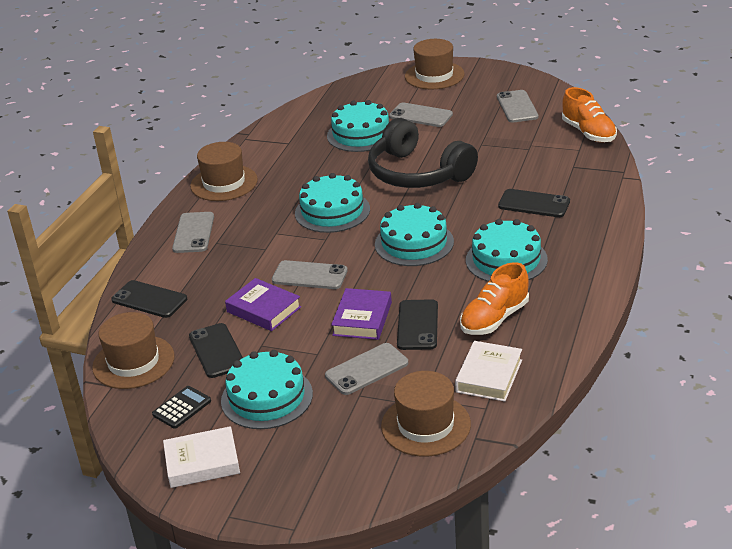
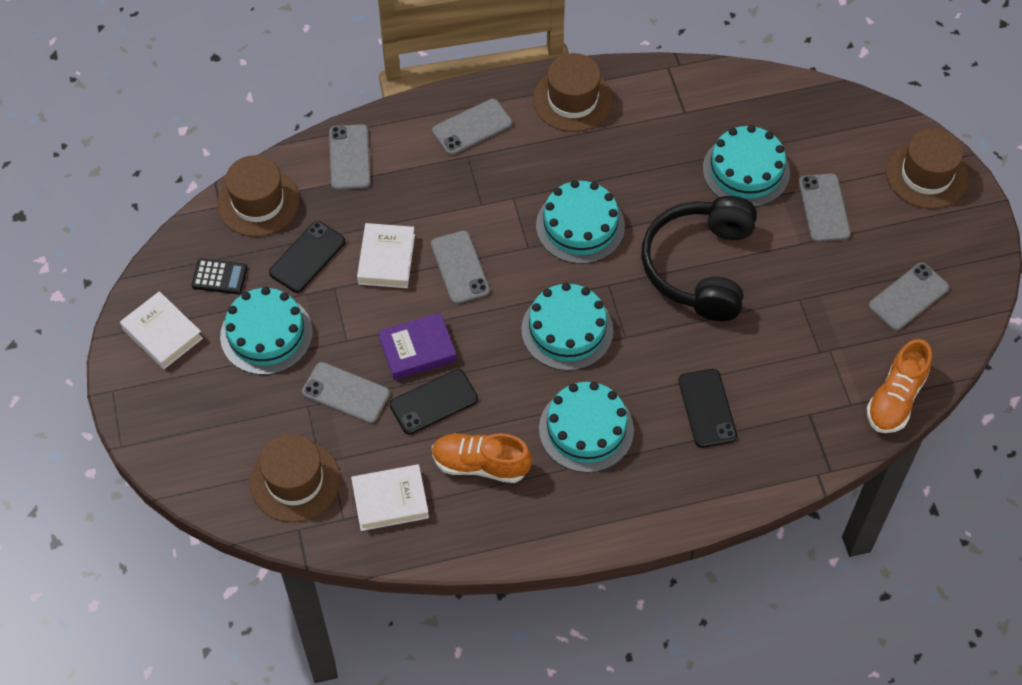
camera: 55 degrees right, 25 degrees up
black phone [111,280,187,318] -> grey phone [329,124,371,190]
purple book [225,278,301,331] -> white book [357,223,415,288]

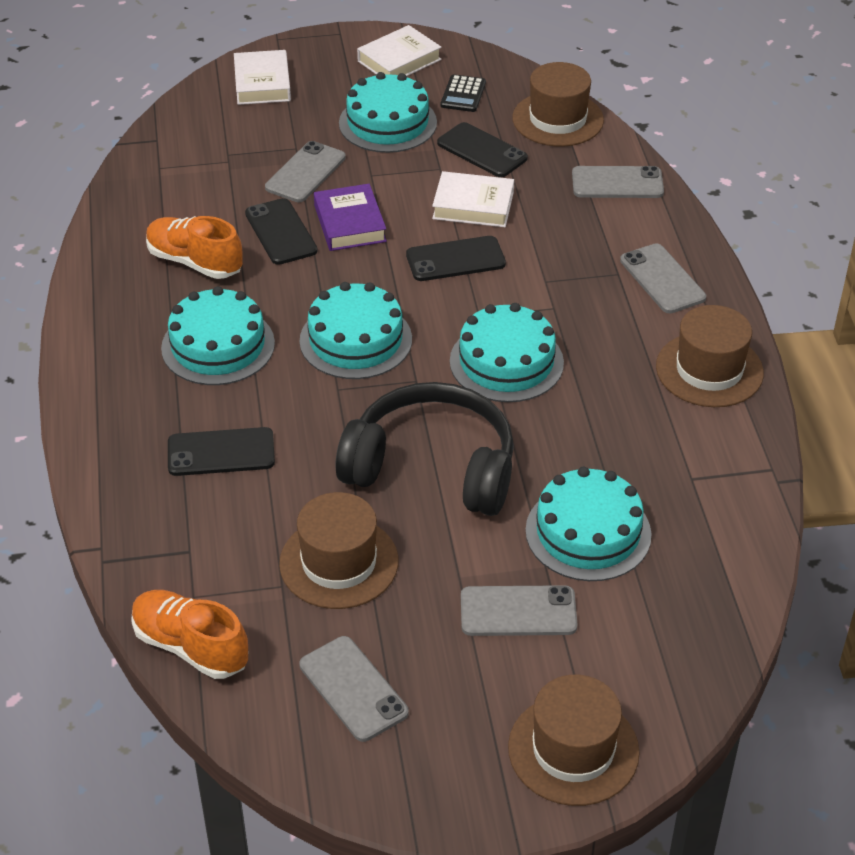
camera: 95 degrees right, 15 degrees down
brown hat [250,434,340,522] -> brown hat moved to [279,492,399,609]
white book [351,464,429,531] -> white book moved to [234,50,291,105]
grey phone [431,231,490,304] -> black phone [406,236,506,281]
orange shoe [432,433,532,483] -> orange shoe turned 75 degrees counterclockwise [146,216,243,279]

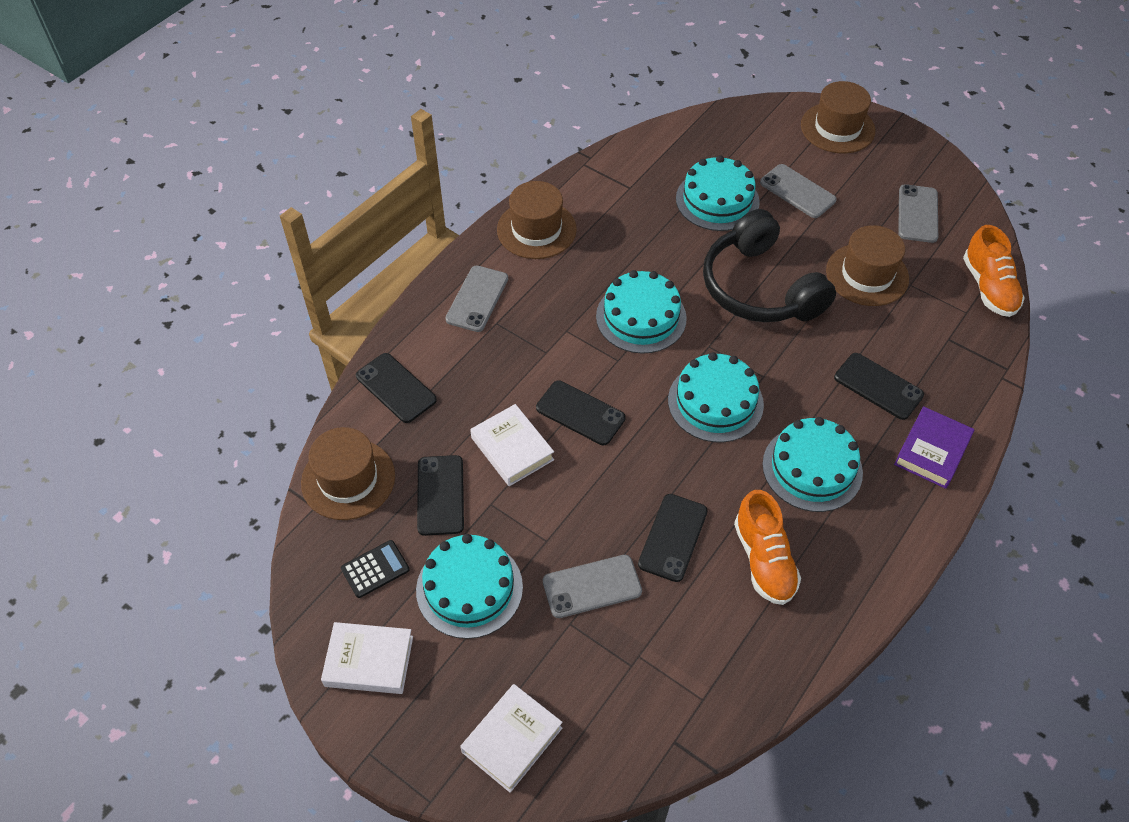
camera: 135 degrees left, 10 degrees up
purple book [314,184,387,251] -> purple book moved to [894,406,974,489]
grey phone [572,166,664,198] -> black phone [356,353,437,423]

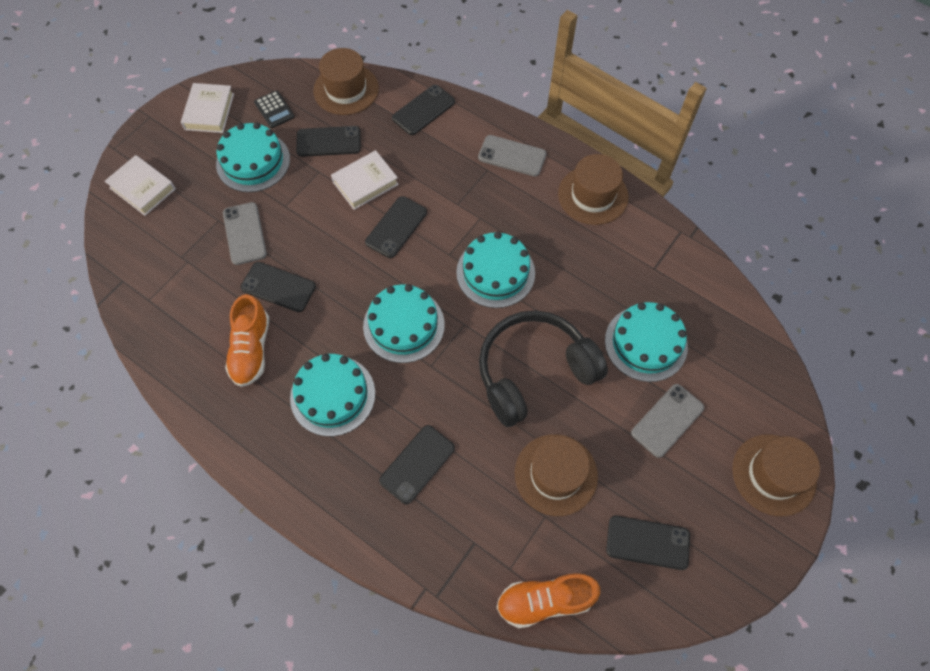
camera: 90 degrees right, 10 degrees up
orange shoe [734,490,801,605] -> orange shoe turned 75 degrees counterclockwise [225,294,269,387]
purple book [894,406,974,489] -> none
grey phone [898,184,938,243] -> black phone [606,516,690,570]

